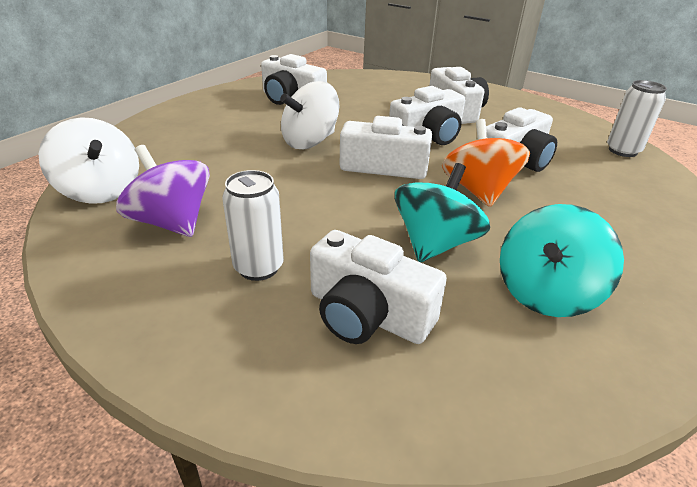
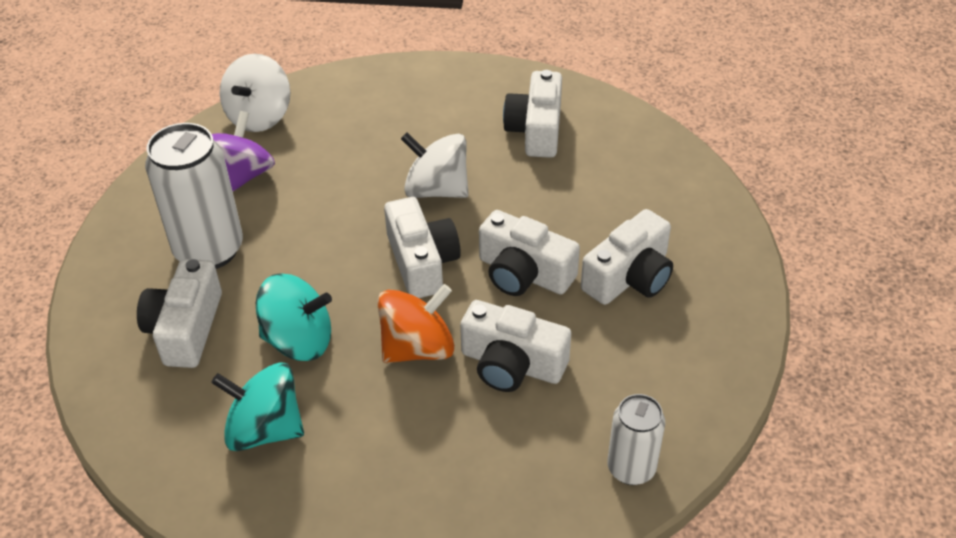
camera: 65 degrees right, 10 degrees up
white can [222,170,284,281] -> white can [145,123,243,269], size x1.72

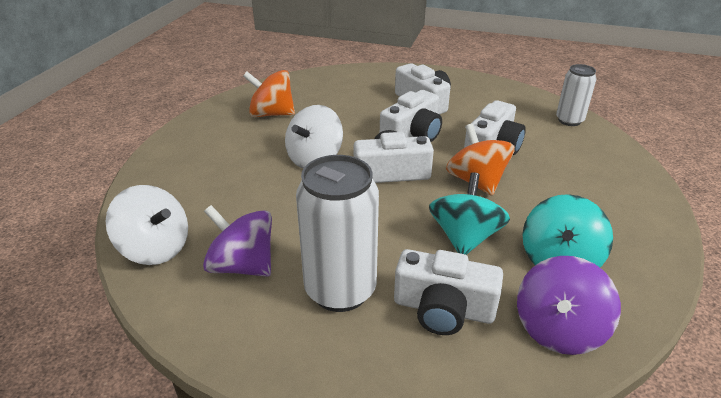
camera: 80 degrees left, 10 degrees down
white camera [503,70,562,158] -> orange spinning top [243,70,295,117]
none -> purple spinning top [517,256,621,355]

